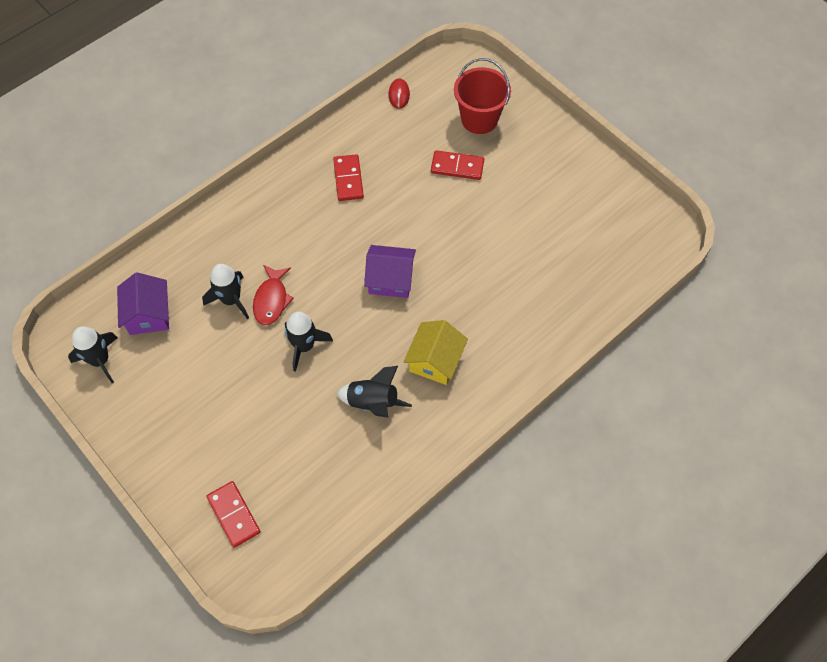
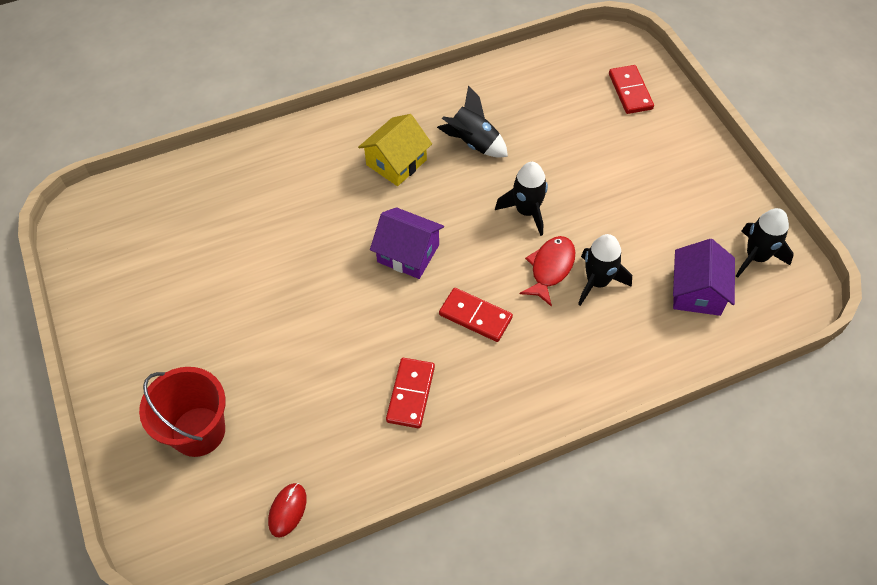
camera: 160 degrees left, 5 degrees down
red domino [431,150,484,180] -> red domino moved to [439,288,513,342]

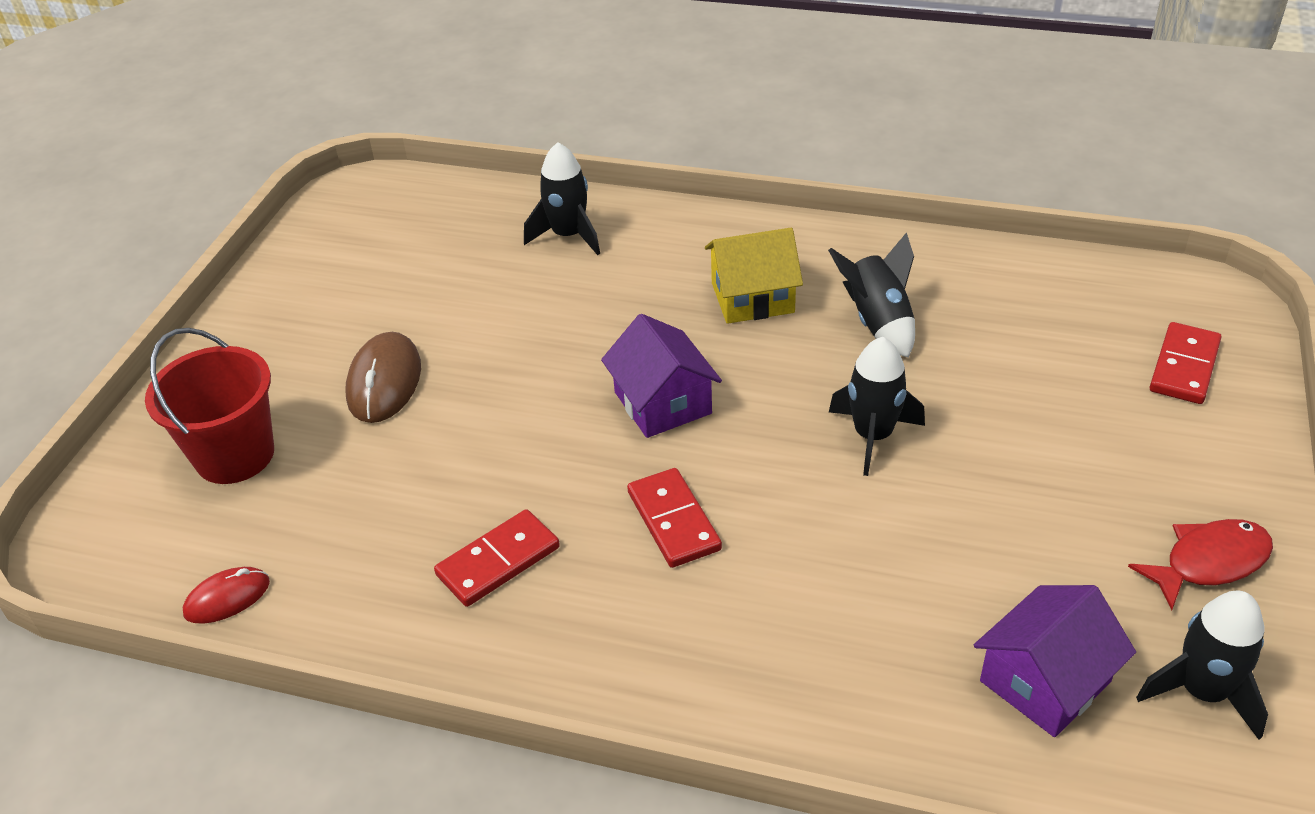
camera: 40 degrees right, 15 degrees down
red fish [520,236,576,307] -> red fish moved to [1128,519,1273,610]
black rocket [578,234,632,306] -> black rocket moved to [524,142,600,255]
none -> brown mouse [346,332,421,423]

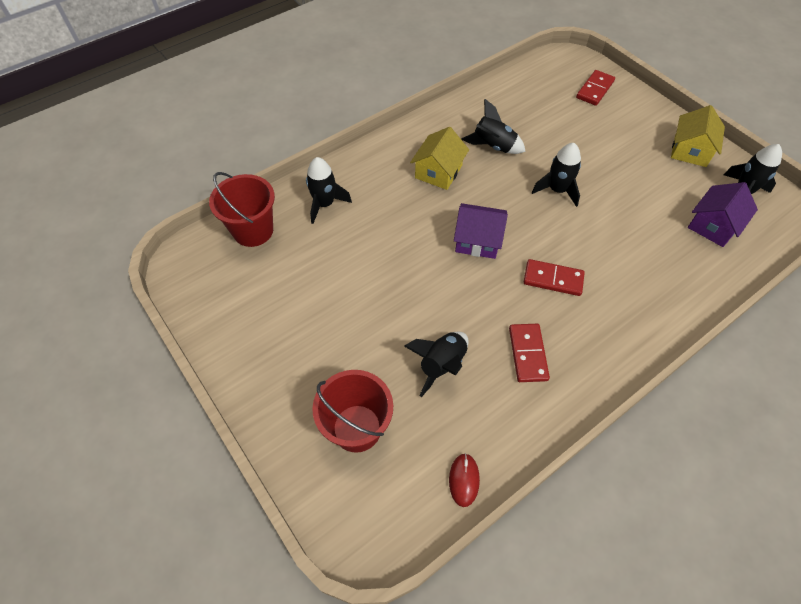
camera: 55 degrees left, 15 degrees up
brown mouse [346,332,421,423] -> none
purple house [974,585,1136,737] -> purple house turned 45 degrees clockwise [688,182,758,247]
red fish [1128,519,1273,610] -> yellow house [671,105,725,167]
red domino [1150,322,1222,404] -> red domino turned 60 degrees clockwise [576,70,615,106]
none -> red bucket [209,172,275,247]
none -> black rocket [404,332,469,397]

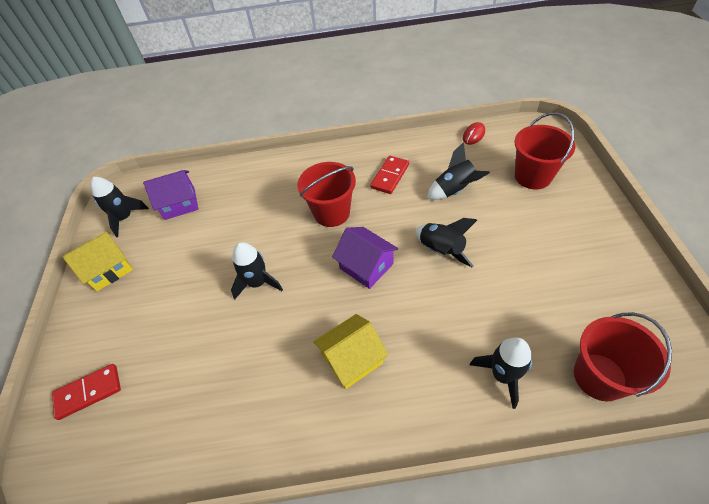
camera: 145 degrees left, 5 degrees down
black rocket [461,99,526,154] -> black rocket moved to [416,218,477,267]
red domino [524,259,585,296] -> red bucket [297,162,356,227]

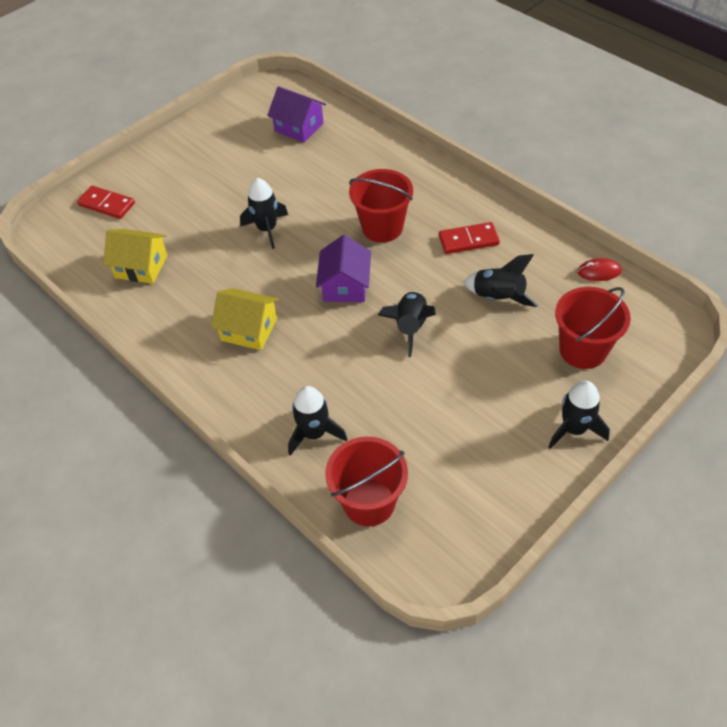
camera: 50 degrees right, 0 degrees up
yellow house [62,232,133,291] -> yellow house moved to [103,229,168,284]
black rocket [91,177,149,237] -> black rocket moved to [548,381,610,449]

